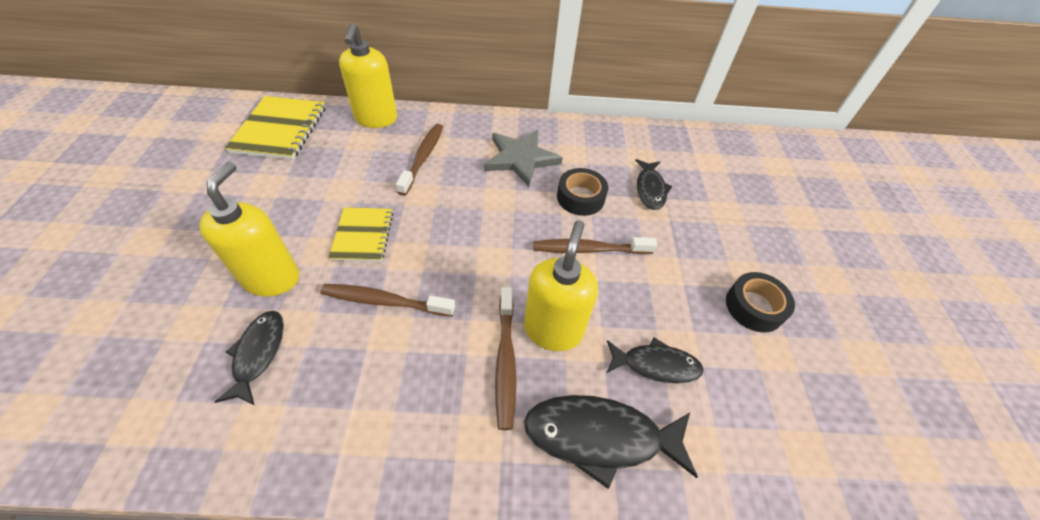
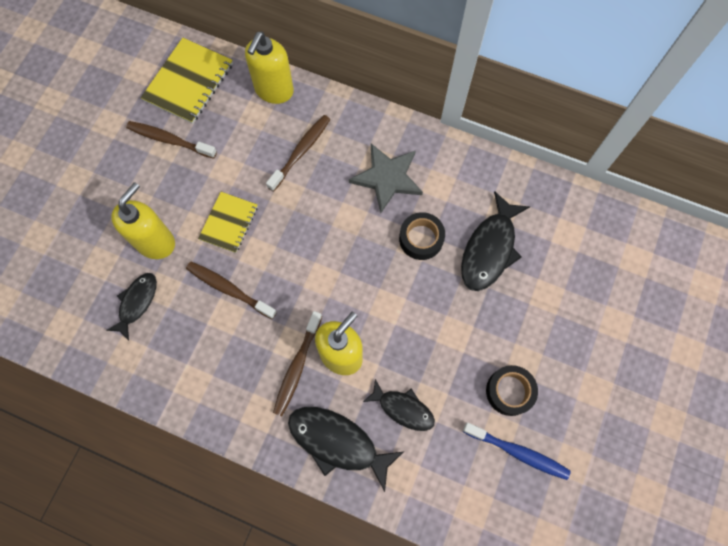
camera: 25 degrees right, 20 degrees up
brown toothbrush [533,237,657,254] -> brown toothbrush moved to [126,121,217,159]
black fish [635,159,672,210] -> black fish [461,191,530,291], size x1.59
none -> blue toothbrush [463,422,571,480]

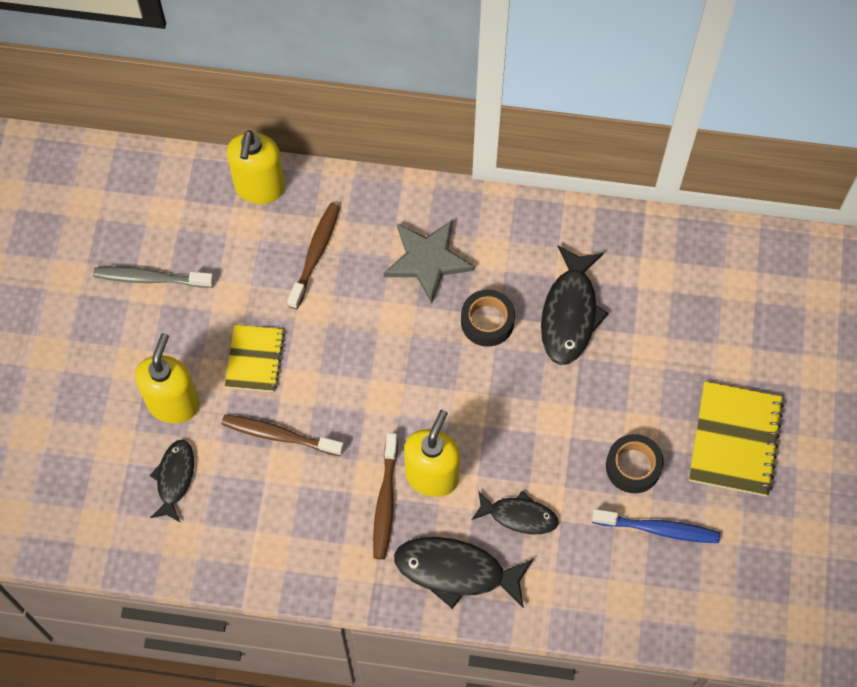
camera: 15 degrees left, 5 degrees down
brown toothbrush [126,121,217,159] -> grey toothbrush [93,267,214,288]
yellow notebook [141,38,233,124] -> yellow notebook moved to [689,381,784,497]

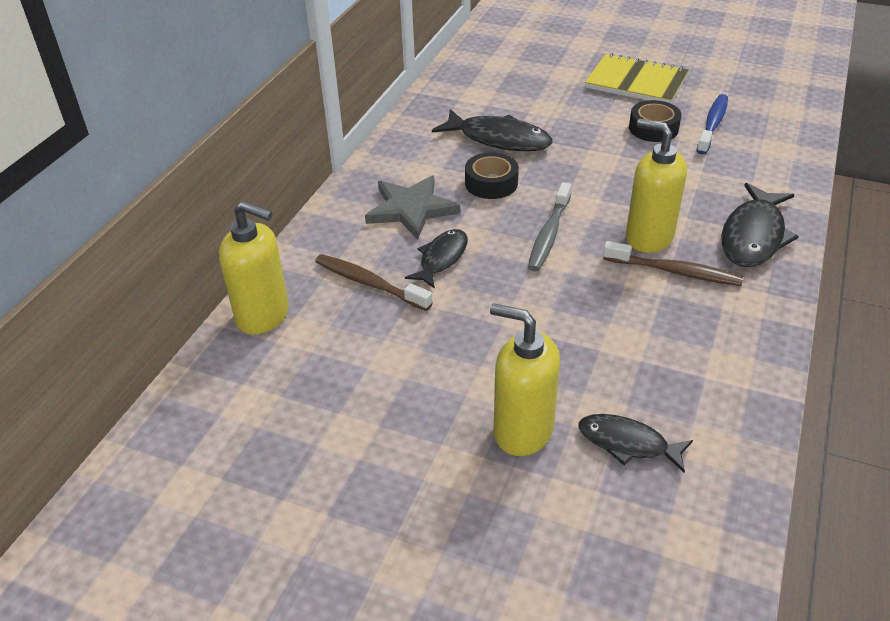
camera: 75 degrees left, 25 degrees down
grey toothbrush [93,267,214,288] -> grey toothbrush moved to [528,182,572,271]
brown toothbrush [221,415,344,456] -> none
yellow notebook [225,325,285,392] -> none
black fish [472,491,559,534] -> black fish moved to [405,229,468,289]

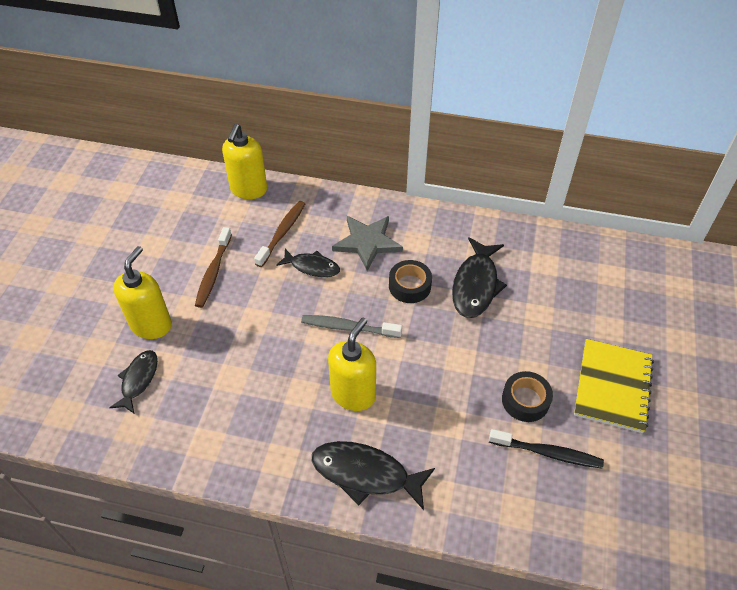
camera: 80 degrees right, 10 degrees up
brown toothbrush [603,241,743,286] -> brown toothbrush moved to [195,227,232,308]
blue toothbrush [696,94,728,154] -> black toothbrush [489,429,604,469]

